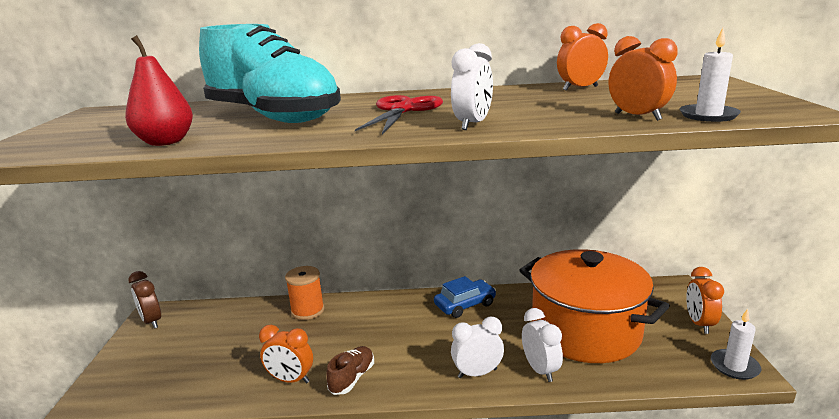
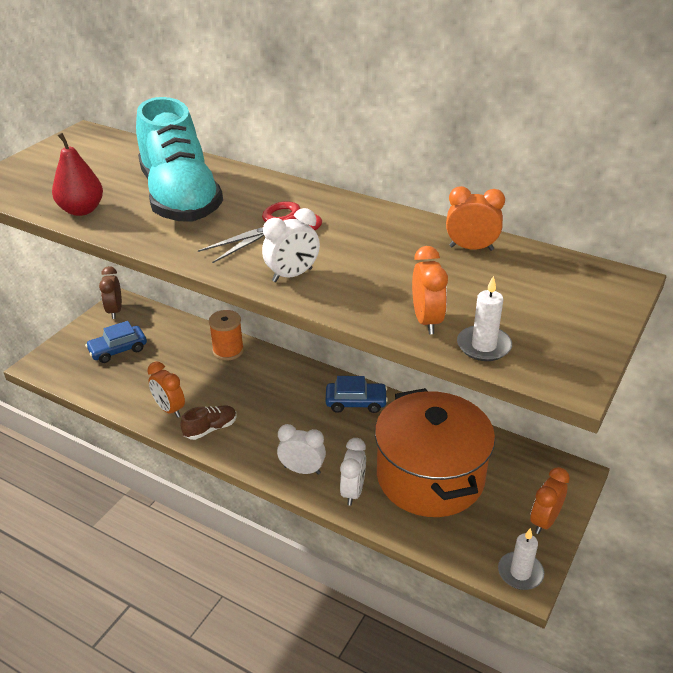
camera: 30 degrees right, 15 degrees up
none -> blue car [85,321,147,363]

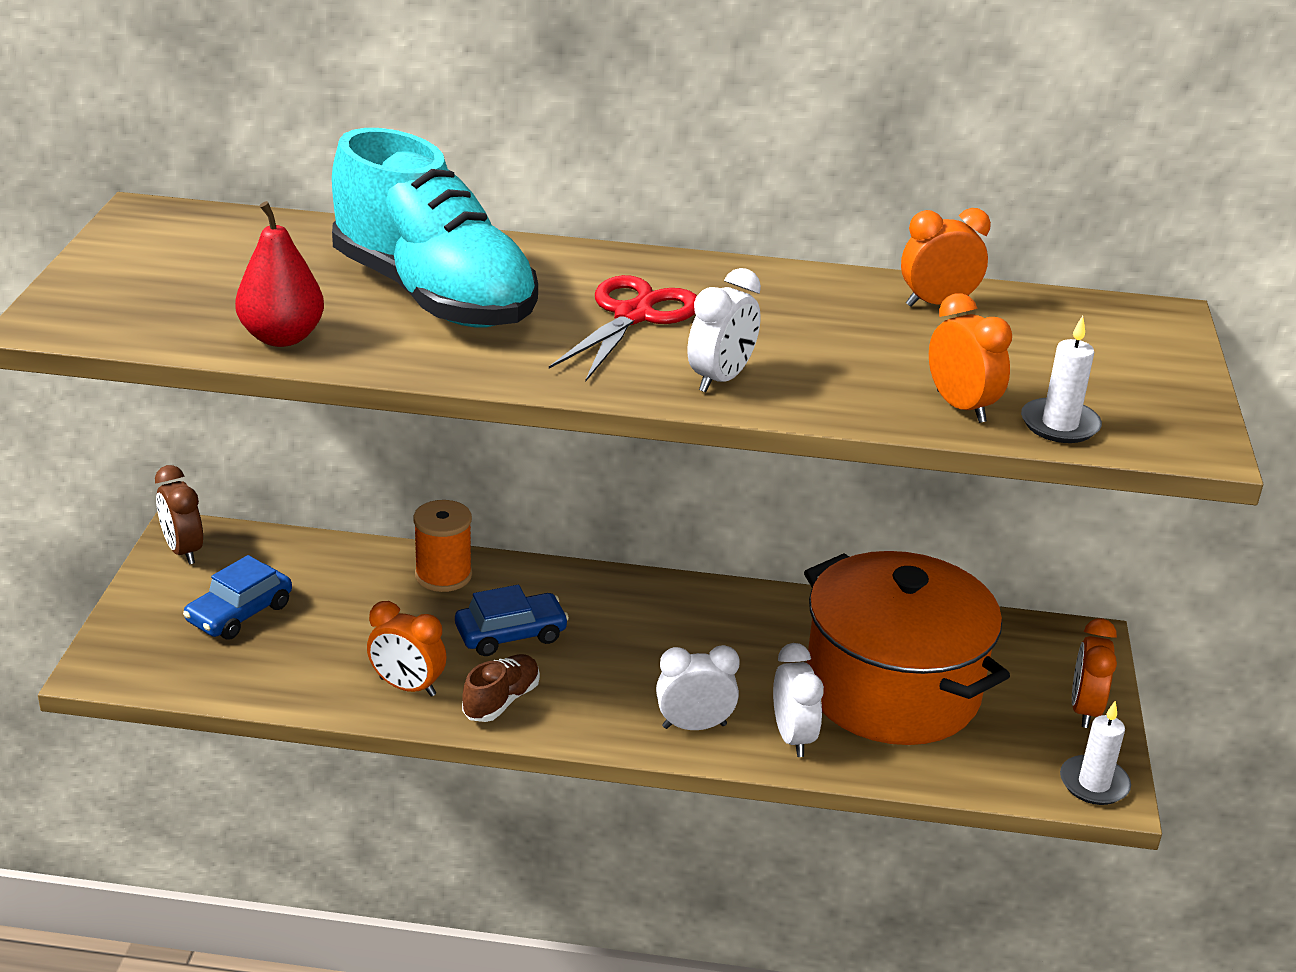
camera: 25 degrees left, 5 degrees down
blue car [325,376,388,413] -> blue car moved to [455,585,569,656]

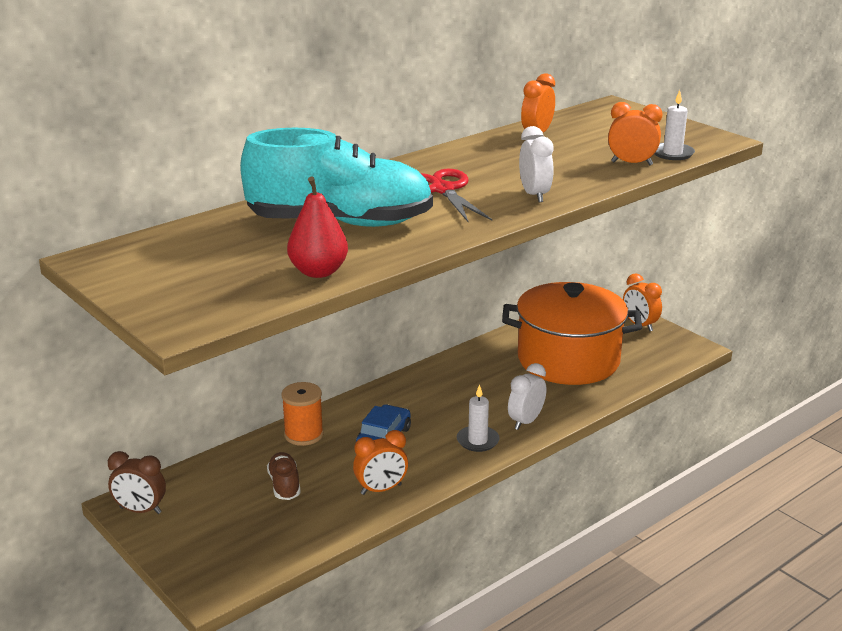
camera: 45 degrees left, 5 degrees down
blue car [183,555,292,640] -> none
brown shoe [462,654,540,722] -> brown shoe moved to [267,452,301,500]
white clock [773,643,824,757] -> none
white candle [1060,701,1131,805] -> white candle moved to [457,384,500,452]

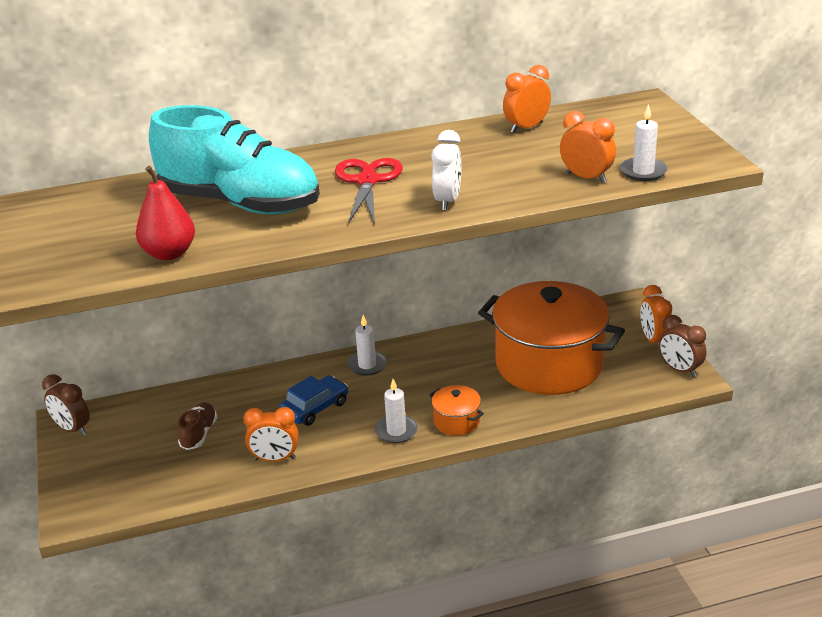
camera: 25 degrees right, 5 degrees up
orange spool [281,382,324,446] -> none
white clock [508,363,547,430] -> orange pot [429,385,484,436]
none -> white candle [347,315,387,376]
none -> brown clock [659,315,707,377]

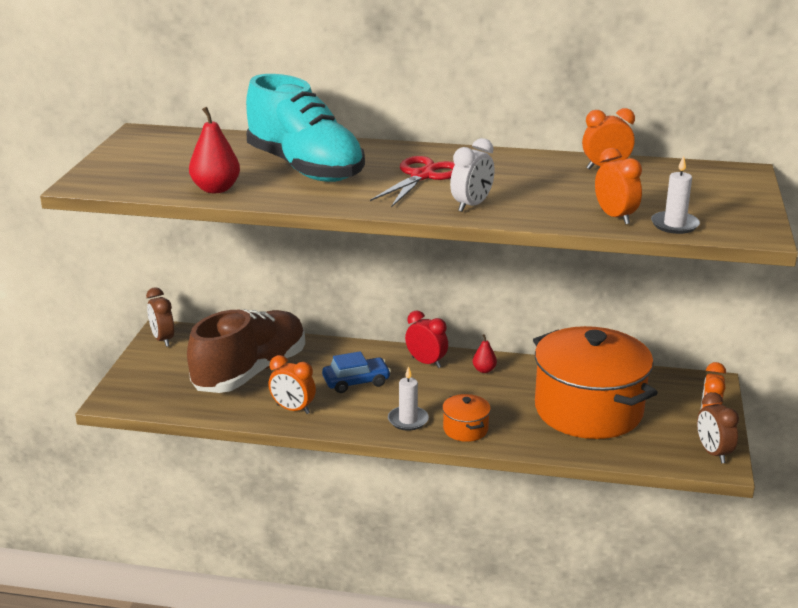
camera: 25 degrees right, 5 degrees down
brown shoe [178,402,218,450] -> brown shoe [187,309,305,393], size x2.46
white candle [347,315,387,376] -> red clock [405,310,448,368]
none -> red pear [473,334,497,373]

